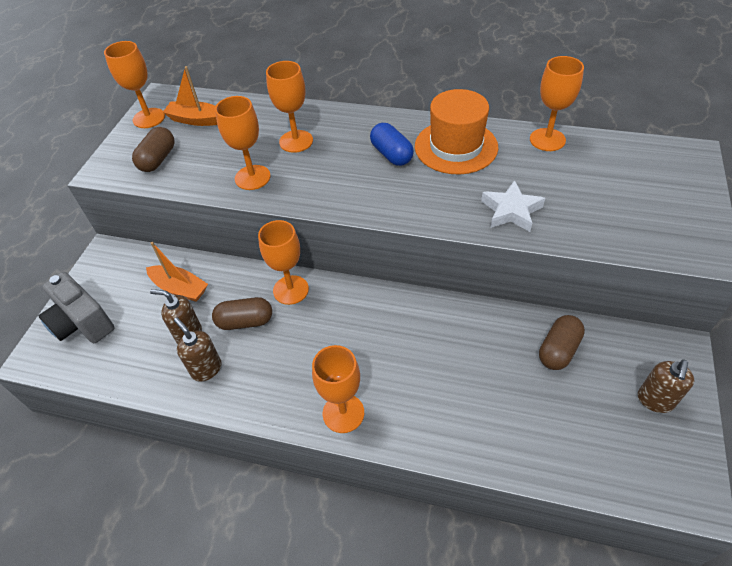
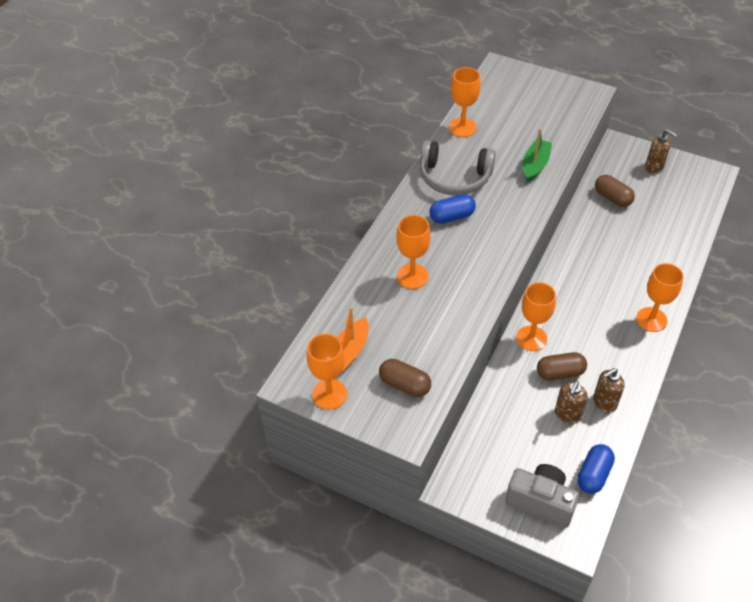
camera: 80 degrees left, 0 degrees up
grey camera [39,272,115,343] -> grey camera turned 120 degrees counterclockwise [505,464,579,528]
orange boat [146,242,208,302] -> none
brown capsule [212,297,272,330] -> brown capsule turned 75 degrees clockwise [537,352,587,380]
orange goblet [215,96,271,190] -> none
orange hat [415,89,498,174] -> grey headphones [420,140,496,195]
white star [481,180,545,232] -> green boat [523,128,552,182]
none -> blue capsule [577,444,615,494]

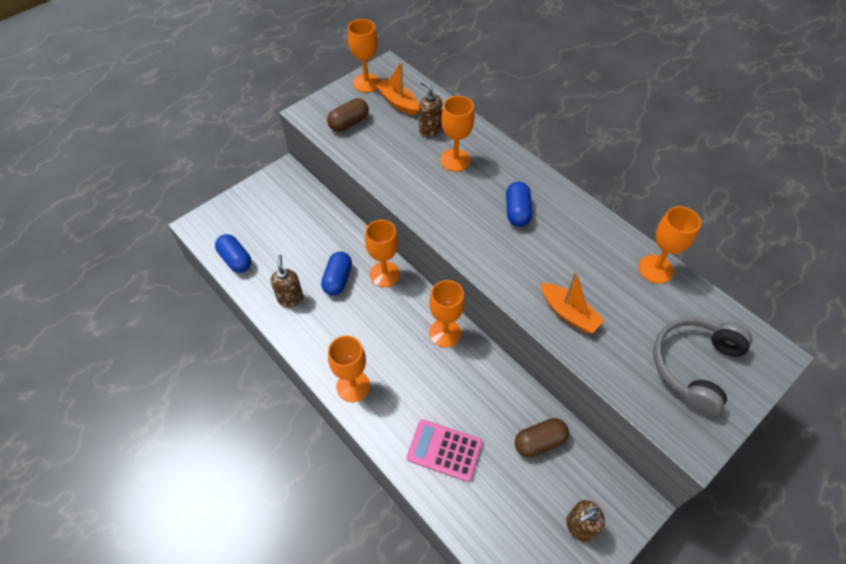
camera: 110 degrees right, 5 degrees up
grey headphones [420,140,496,195] -> grey headphones moved to [654,317,752,416]
grey camera [505,464,579,528] -> none
green boat [523,128,552,182] -> orange boat [541,271,605,333]
brown capsule [537,352,587,380] -> blue capsule [321,252,352,296]
brown soap dispenser [555,381,588,424] -> brown soap dispenser moved to [419,81,442,138]
none -> pink calculator [407,419,482,482]
none -> orange goblet [429,280,465,348]

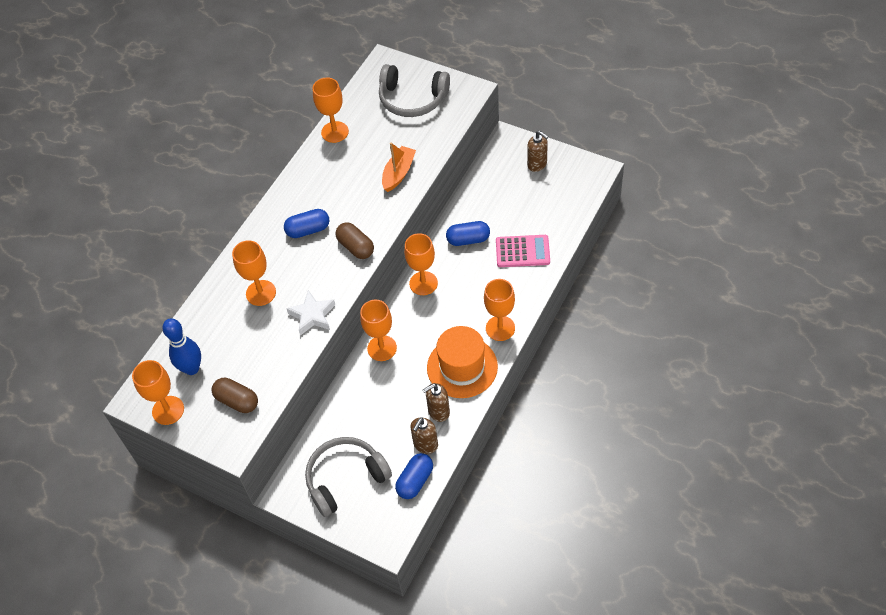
camera: 105 degrees left, 0 degrees up
blue capsule [321,252,352,296] -> blue capsule moved to [446,221,490,246]
orange boat [376,62,419,115] -> blue bowling pin [163,318,201,375]
pink calculator [407,419,482,482] -> pink calculator turned 90 degrees counterclockwise [496,235,550,267]
brown soap dispenser [419,81,442,138] -> brown soap dispenser moved to [410,417,438,454]
brown capsule [515,418,569,457] -> brown capsule moved to [335,222,374,259]
none -> white star [286,290,335,335]
none -> grey headphones [305,437,392,517]
none -> orange hat [427,326,498,398]

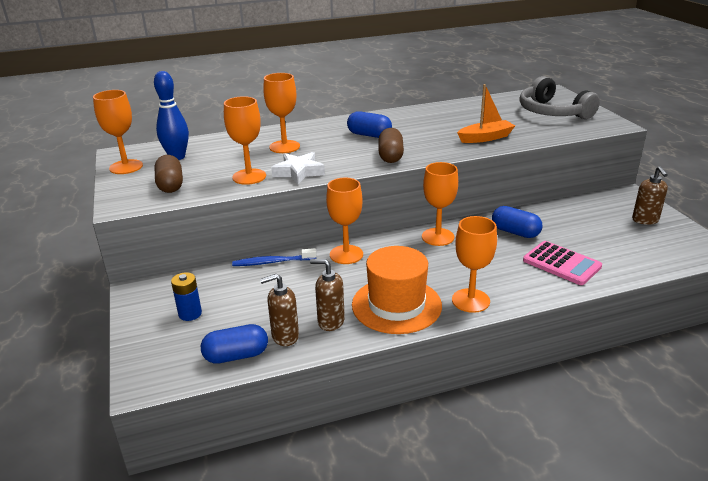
camera: 40 degrees right, 25 degrees down
grey headphones [305,437,392,517] -> blue battery [171,272,202,321]
orange goblet [313,77,349,143] -> orange goblet moved to [224,96,266,185]
none -> blue toothbrush [232,248,317,266]

